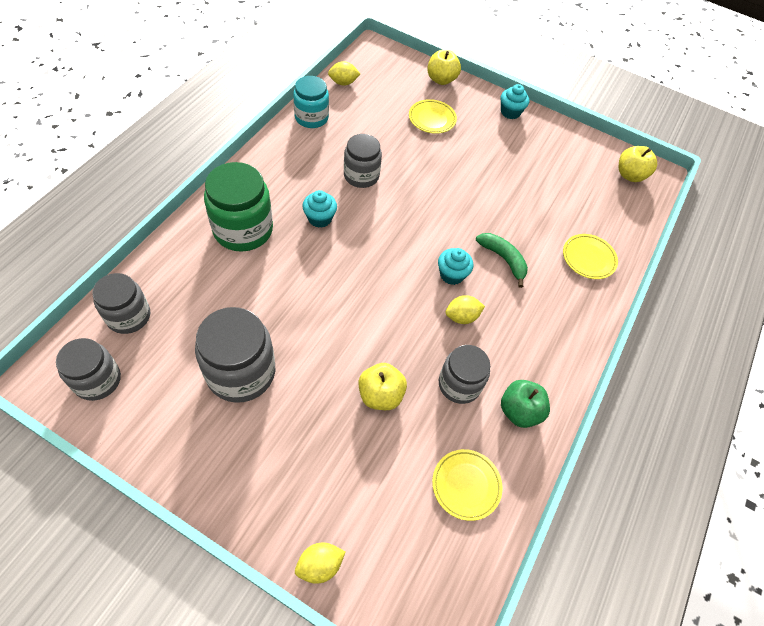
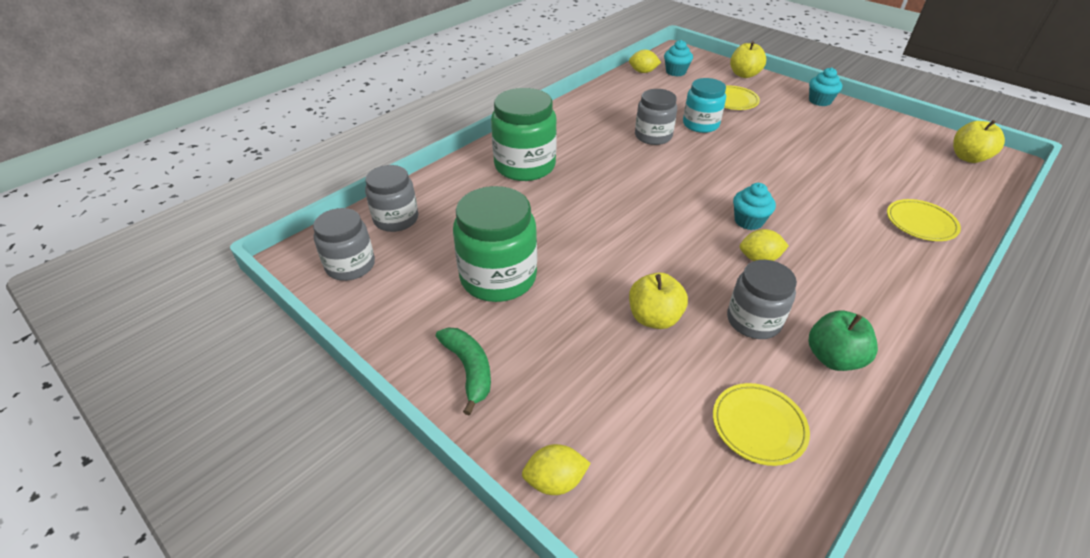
camera: 20 degrees right, 15 degrees down
grey jar [195,307,275,403] -> green jar [453,186,537,302]
turquoise jar [293,76,329,128] -> turquoise jar moved to [683,78,726,133]
turquoise cupcake [302,190,337,228] -> turquoise cupcake moved to [664,40,693,76]
green banana [476,233,528,288] -> green banana moved to [436,327,491,415]

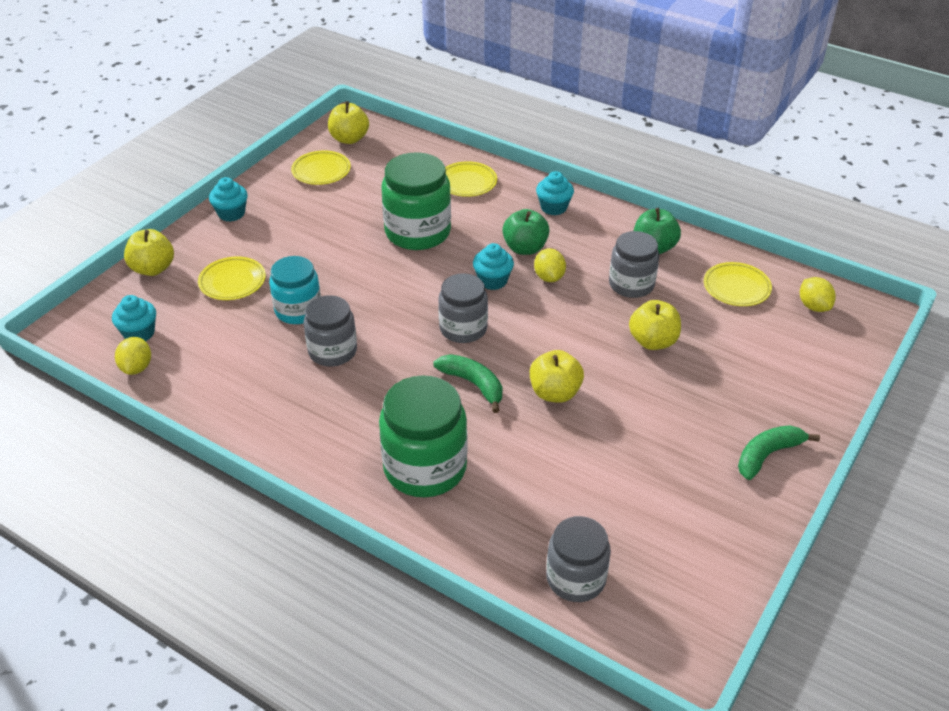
camera: 100 degrees left, 0 degrees up
grey jar [313,208,375,281] -> grey jar moved to [438,273,488,343]
green jar [453,186,537,302] -> green jar moved to [382,152,451,250]
yellow lemon [522,444,591,495] -> yellow lemon moved to [800,277,836,312]
none -> yellow plate [291,151,351,185]
none -> green banana [433,354,502,413]
none -> green apple [502,209,550,255]
none -> yellow apple [530,350,584,403]
none -> turquoise cupcake [536,171,574,215]

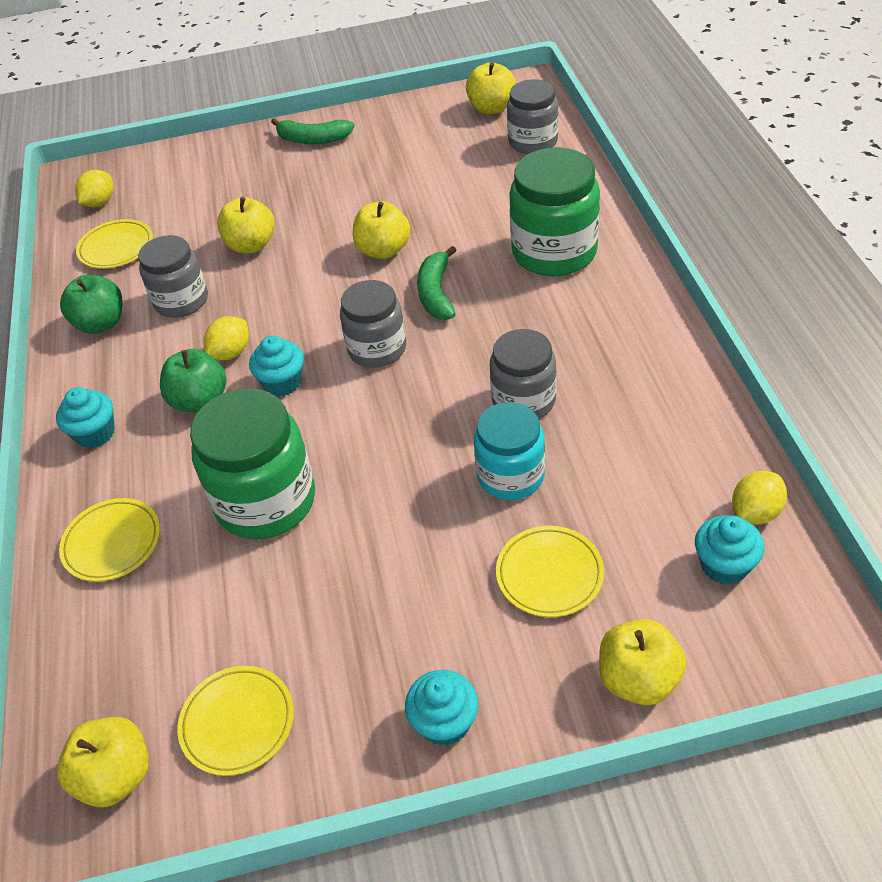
camera: 130 degrees left, 5 degrees up
none -> yellow apple [466,62,516,114]

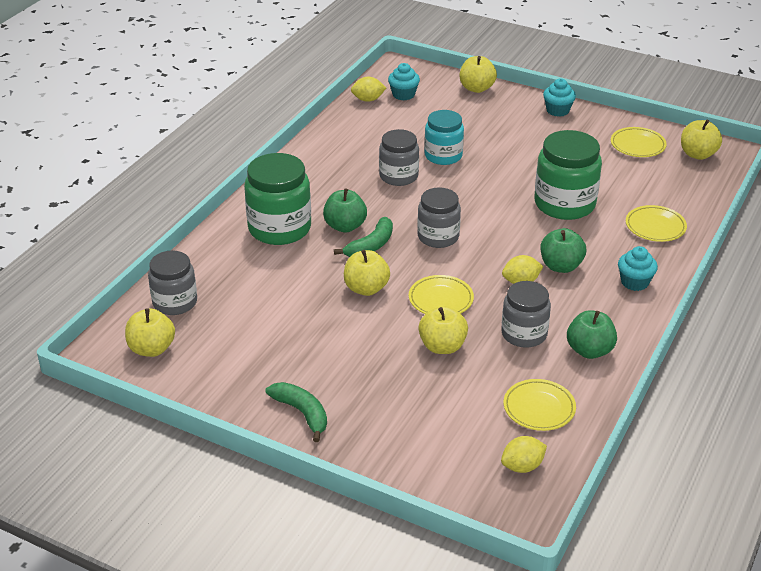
camera: 145 degrees left, 10 degrees down
turquoise cupcake [249,336,304,396] -> none
yellow plate [496,526,604,617] -> yellow plate moved to [409,275,474,314]
none -> green apple [323,188,367,233]

